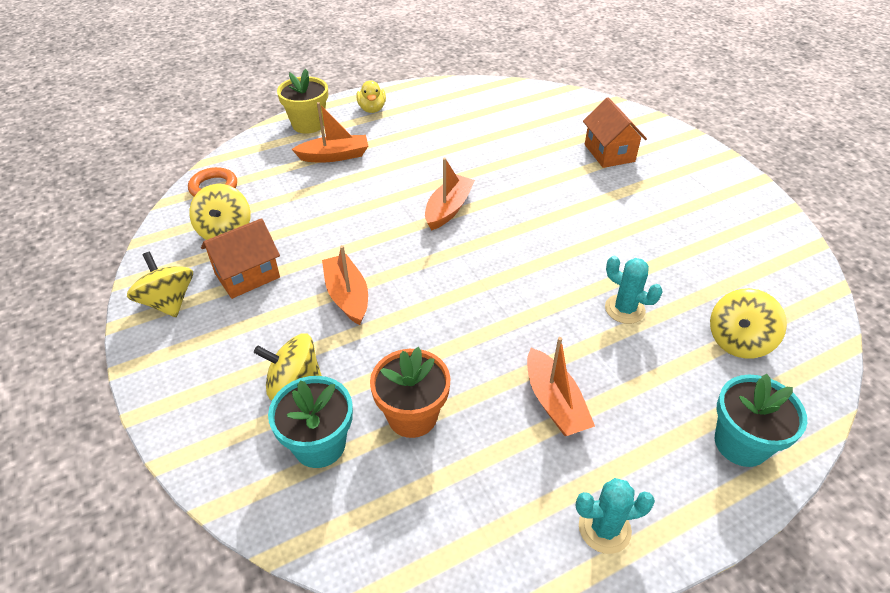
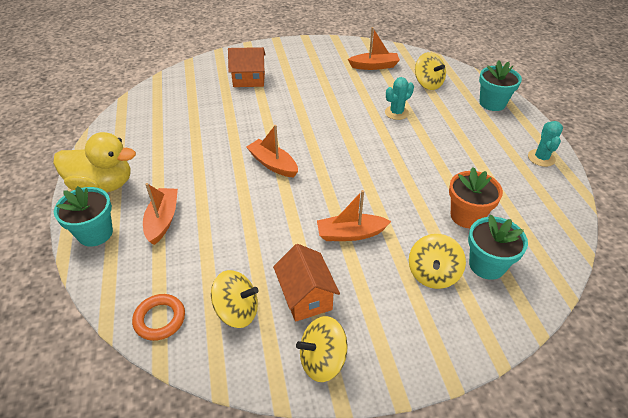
camera: 75 degrees left, 0 degrees up
yellow flower pot [277,69,328,134] -> turquoise flower pot [54,186,113,247]
yellow duck [356,80,386,113] -> yellow duck [53,132,136,192], size x1.88
orange boat [527,337,595,436] -> orange boat moved to [348,27,400,70]

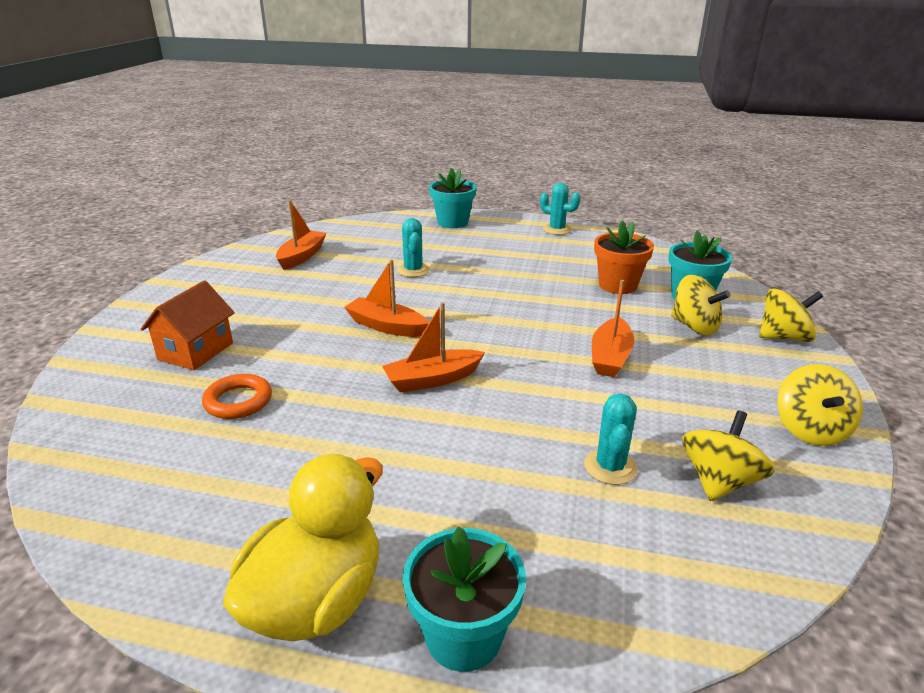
camera: 65 degrees left, 15 degrees down
orange ring [132,294,185,341] -> orange ring moved to [202,374,272,419]
orange boat [143,183,178,245] -> orange boat moved to [344,259,429,337]
orange house [273,244,340,322] -> none
yellow spinning top [415,52,446,90] -> yellow spinning top moved to [759,288,823,342]
none -> turquoise cactus [584,393,638,485]

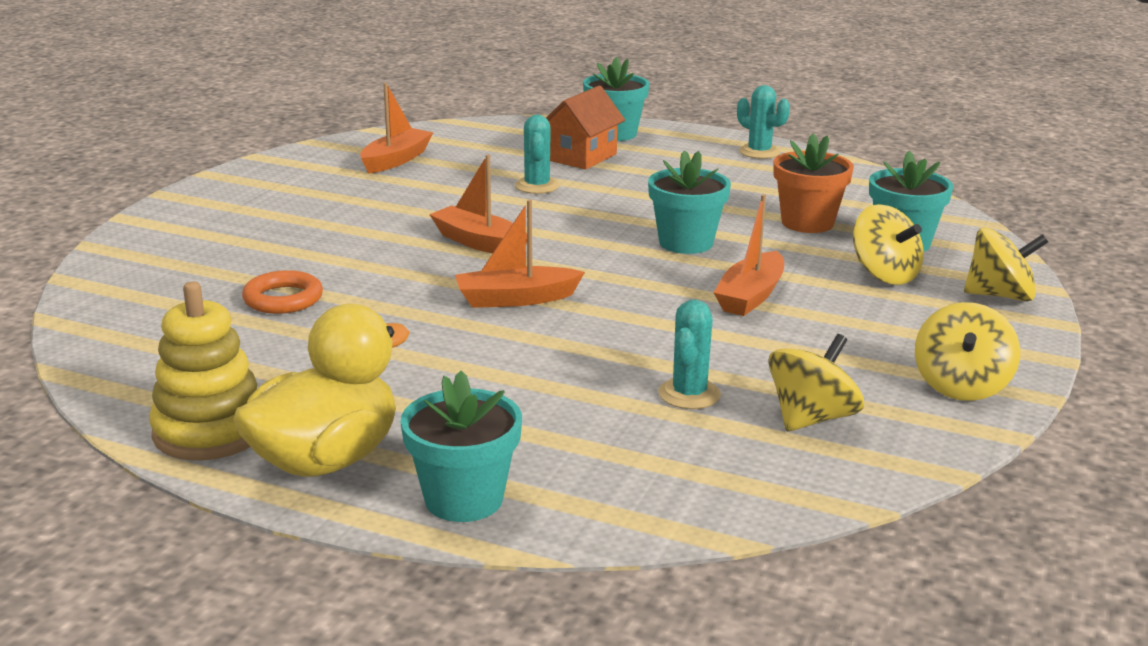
camera: 10 degrees right, 5 degrees down
orange house [141,280,235,370] -> orange house moved to [546,86,625,169]
none -> yellow stacking toy [149,282,257,460]
none -> turquoise flower pot [648,150,731,254]

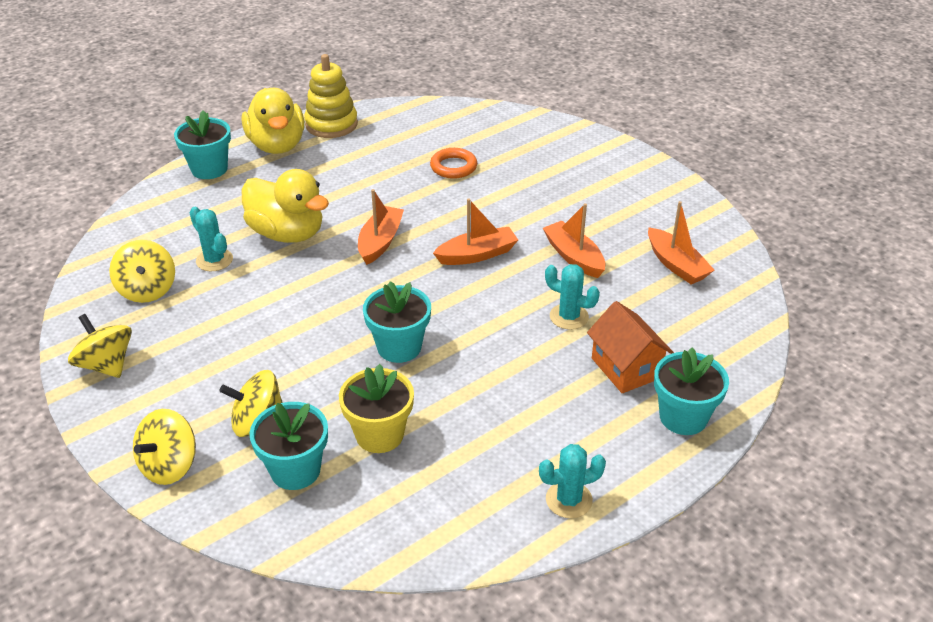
camera: 120 degrees right, 15 degrees up
orange boat [714,194,784,316] -> orange boat moved to [543,203,605,278]
orange flower pot [773,133,854,233] -> yellow flower pot [339,364,414,453]
none -> yellow duck [242,169,329,243]

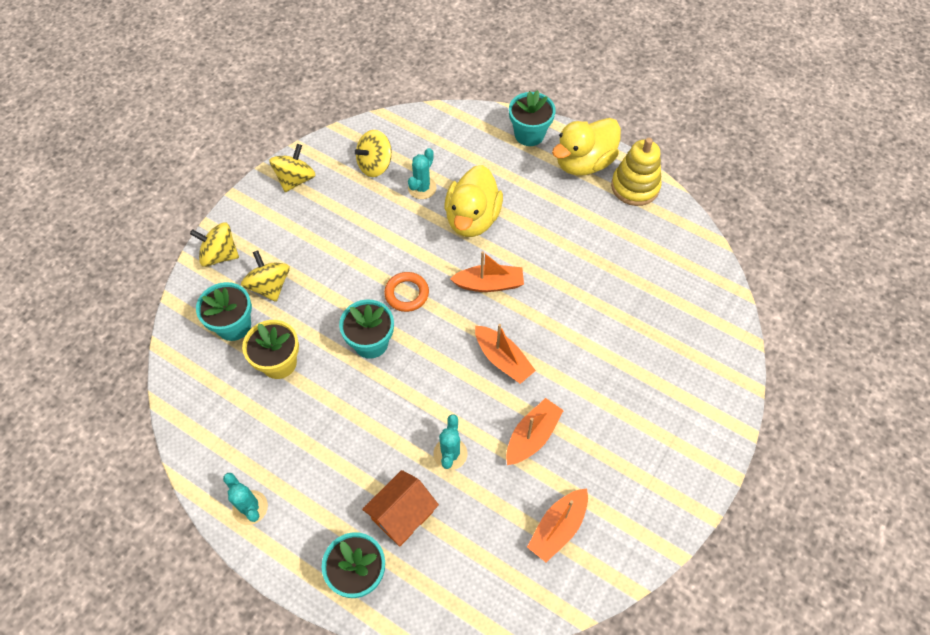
camera: 70 degrees right, 20 degrees up
orange ring [430,148,477,179] -> orange ring moved to [384,272,429,312]

